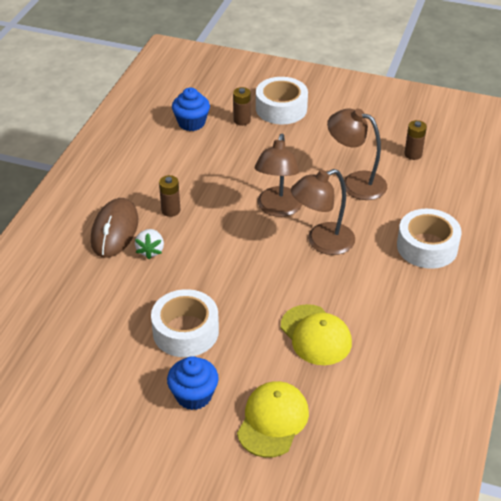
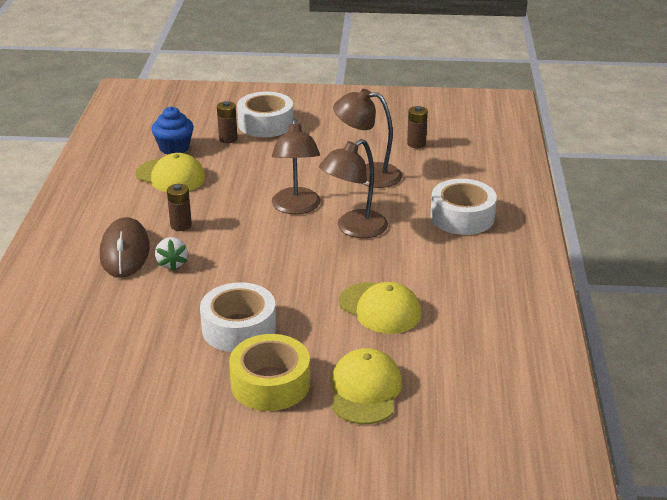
camera: 15 degrees left, 10 degrees down
blue cupcake [167,356,219,410] -> yellow tape [229,334,310,411]
none -> yellow cap [136,153,205,192]

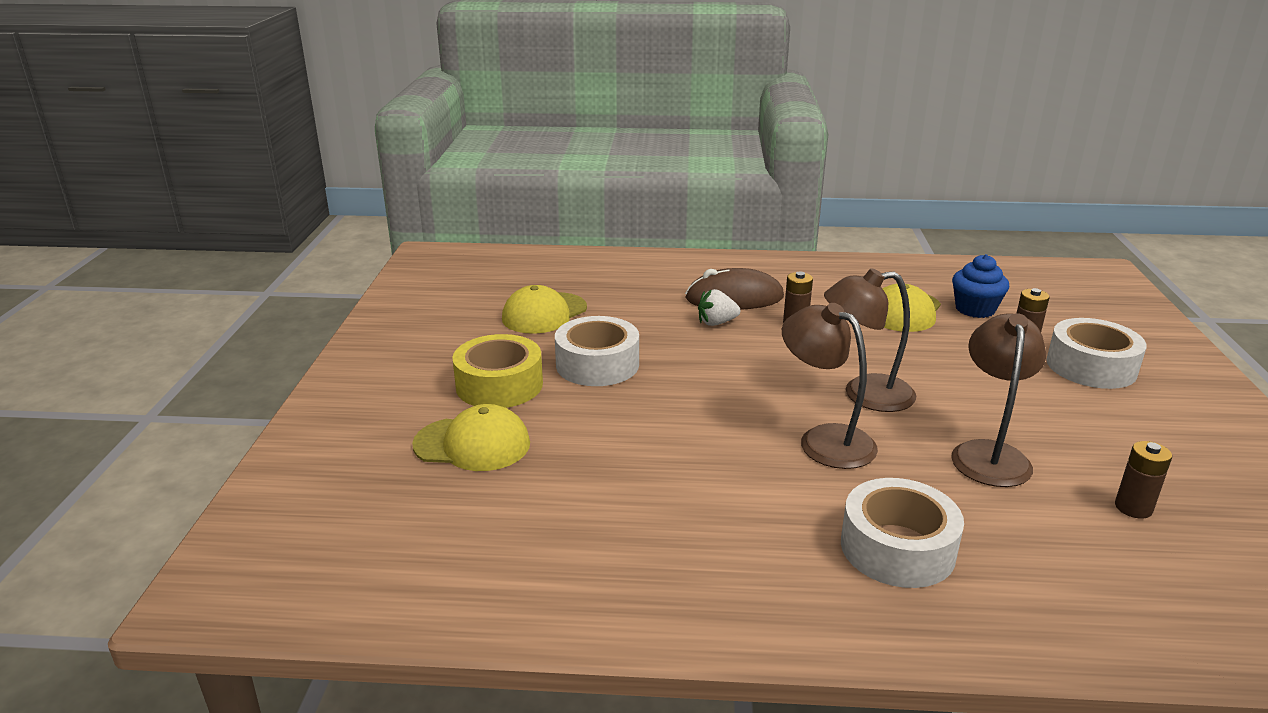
camera: 90 degrees right, 5 degrees down
yellow cap [339,282,421,334] -> yellow cap moved to [502,285,587,334]

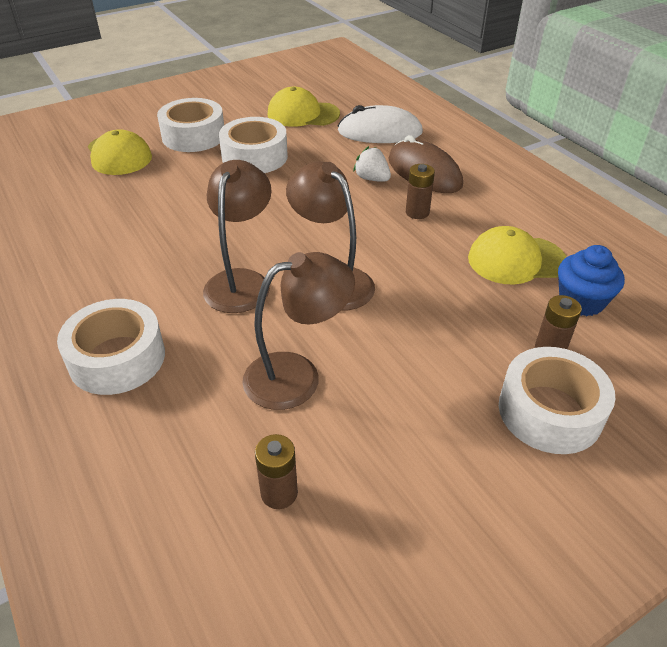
camera: 55 degrees right, 15 degrees up
yellow tape [452,334,543,408] -> white tape [157,98,224,152]
none -> white mouse [338,105,423,143]

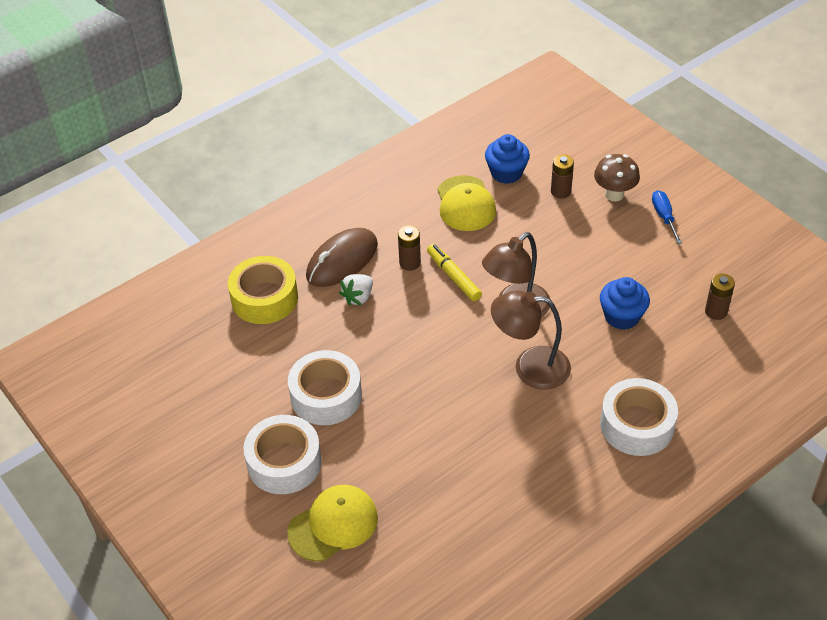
camera: 95 degrees left, 5 degrees up
brown lamp [242,252,355,410] -> blue cupcake [600,277,650,330]
yellow cap [267,87,340,127] -> none
white mouse [338,105,423,143] -> yellow tape [228,256,298,324]
white tape [499,347,615,454] -> brown mushroom [594,154,640,201]
none -> yellow marker [427,244,482,301]
none -> blue screwdriver [652,190,682,244]

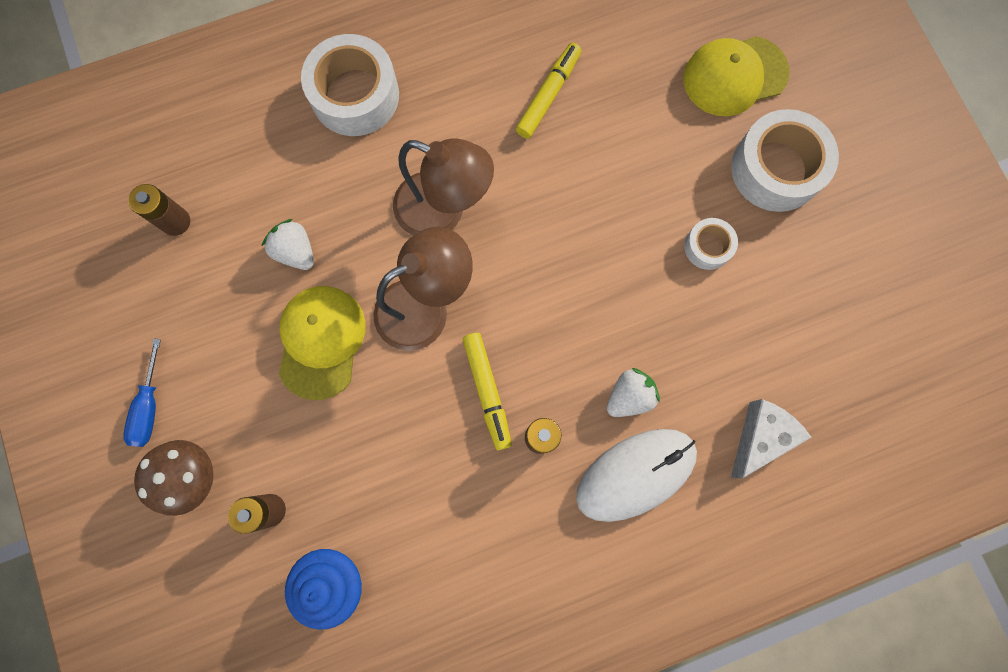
camera: 165 degrees left, 30 degrees up
yellow tape [228,256,298,324] -> white cheese [731,399,812,478]
white tape [288,350,362,425] -> white tape [684,218,738,270], size x0.52
brown mouse [306,228,378,287] -> white mouse [576,429,697,522]
yellow cap [438,175,496,231] -> yellow cap moved to [279,286,366,400]
blue cupcake [600,277,650,330] -> white strawberry [262,219,314,270]
none -> yellow marker [516,43,581,139]

